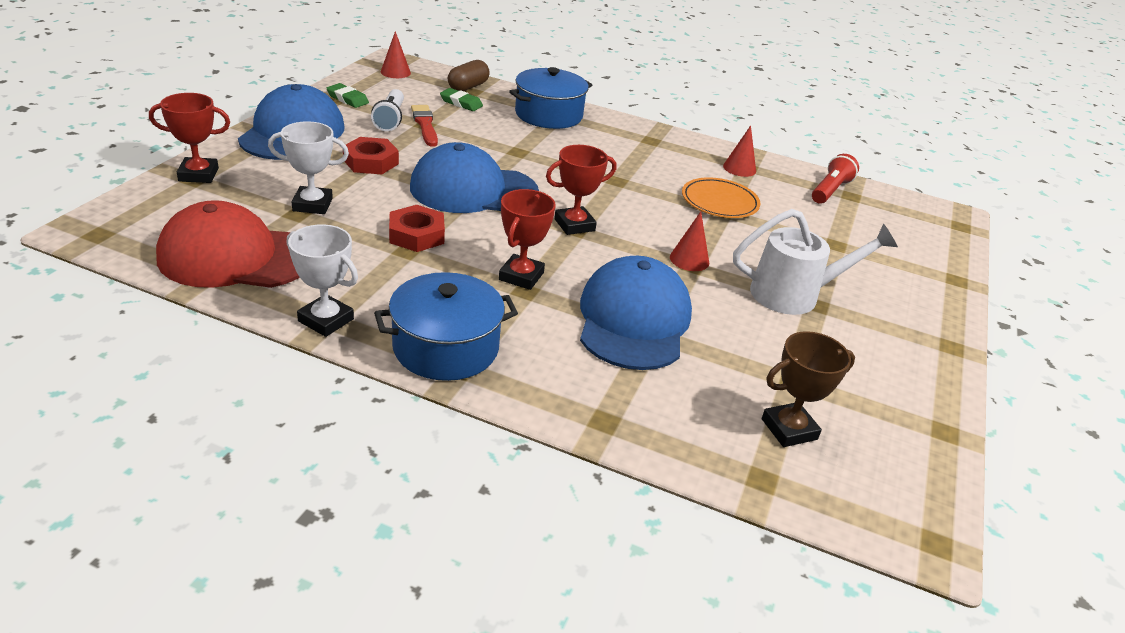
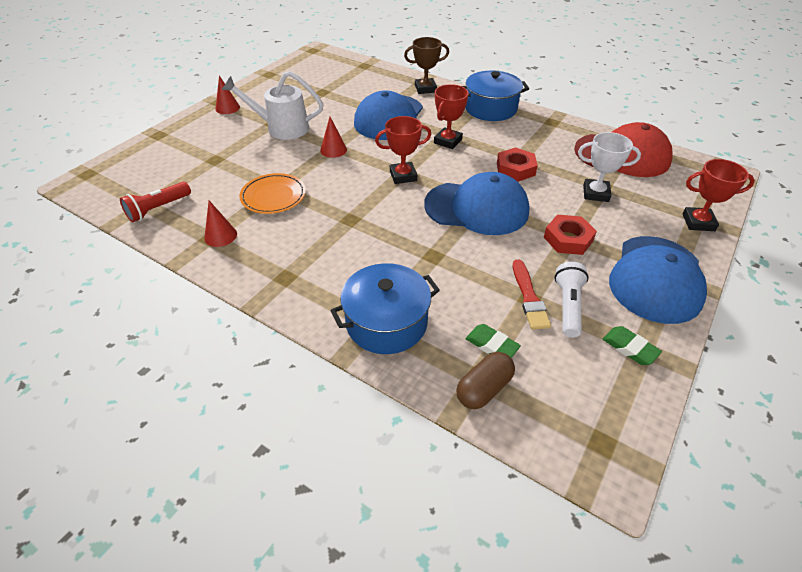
camera: 165 degrees left, 10 degrees up
white trophy [286,224,358,337] -> none
red cone [381,31,411,78] -> red cone moved to [215,76,240,114]
brown trophy [762,331,855,447] -> brown trophy moved to [404,37,449,94]

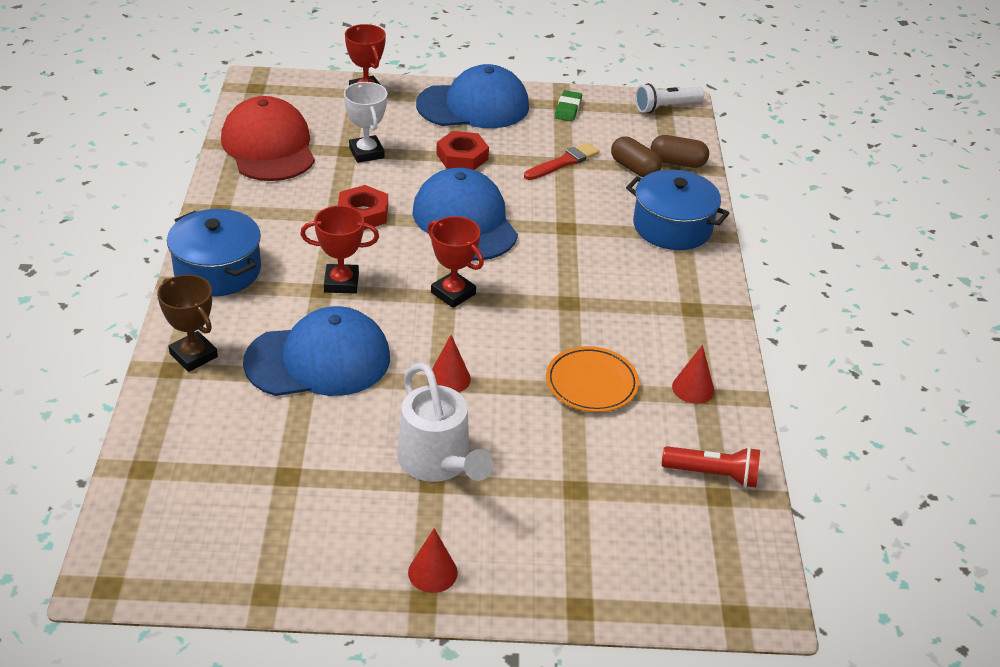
camera: 125 degrees left, 5 degrees down
green eraser [466,324,521,358] -> brown capsule [611,136,662,178]
white flashlight [555,262,589,338] -> white flashlight moved to [635,83,704,113]

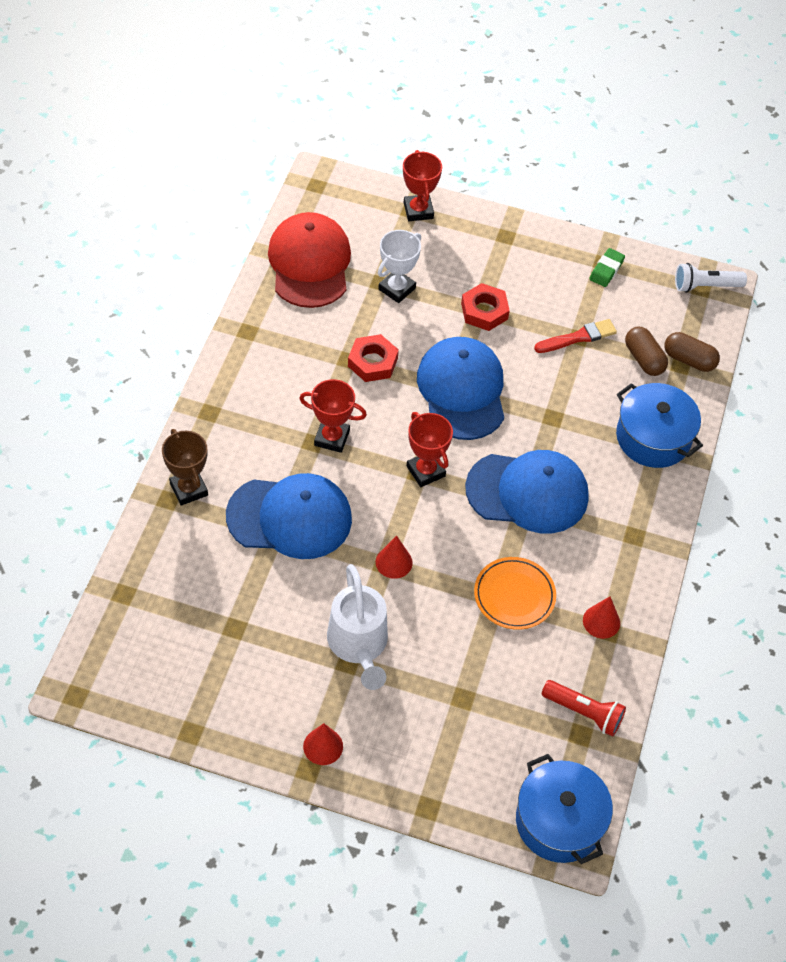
camera: 15 degrees right, 15 degrees up
blue pot [167,209,261,296] -> blue pot moved to [516,754,613,864]
white trophy [344,82,387,163] -> white trophy turned 45 degrees clockwise [378,230,421,303]
blue cap [416,64,529,128] -> blue cap moved to [465,450,589,534]

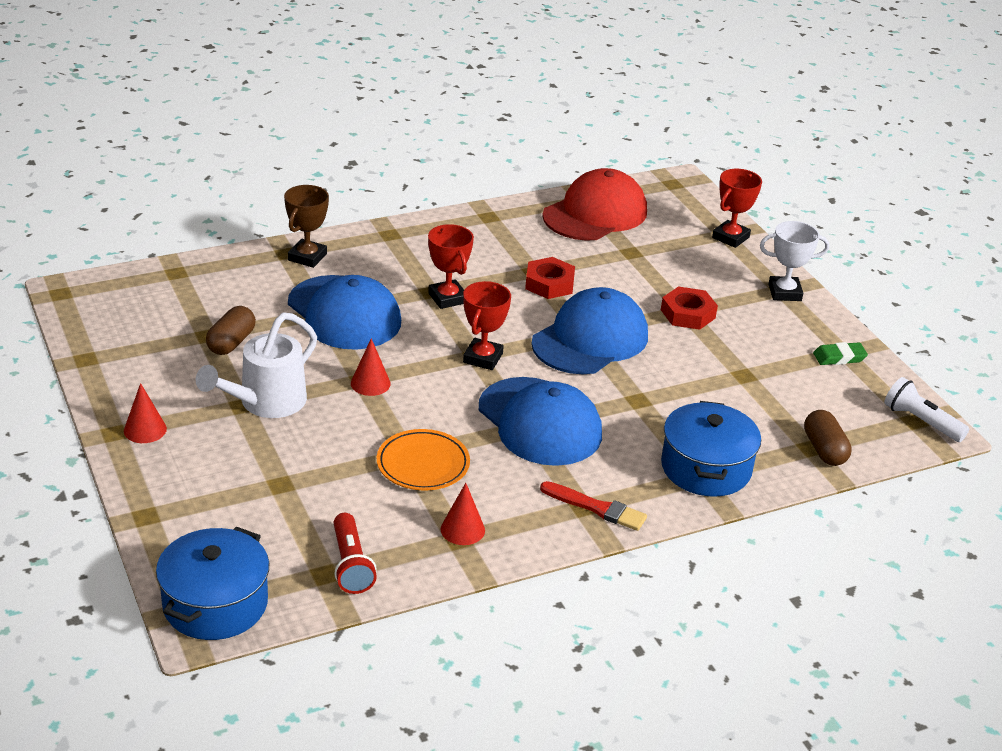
camera: 50 degrees right, 20 degrees down
white trophy [378,230,421,303] -> white trophy moved to [760,221,829,301]
red brush [534,319,617,353] -> red brush moved to [540,481,647,531]
brown capsule [625,327,668,376] -> brown capsule moved to [206,306,256,355]

